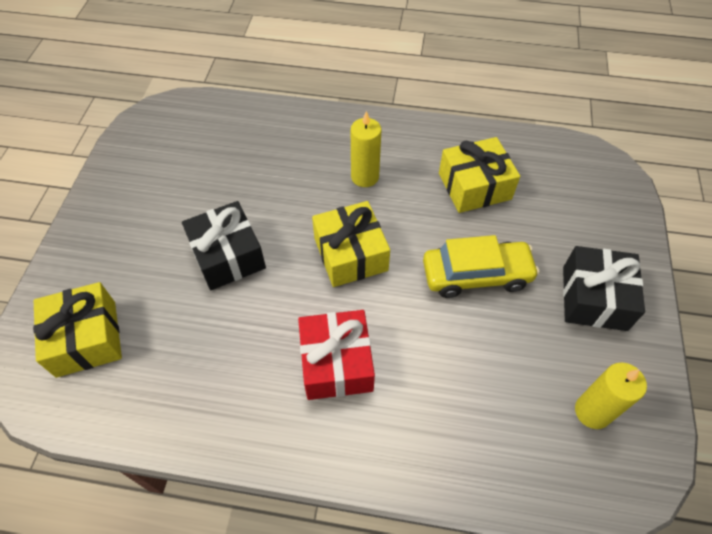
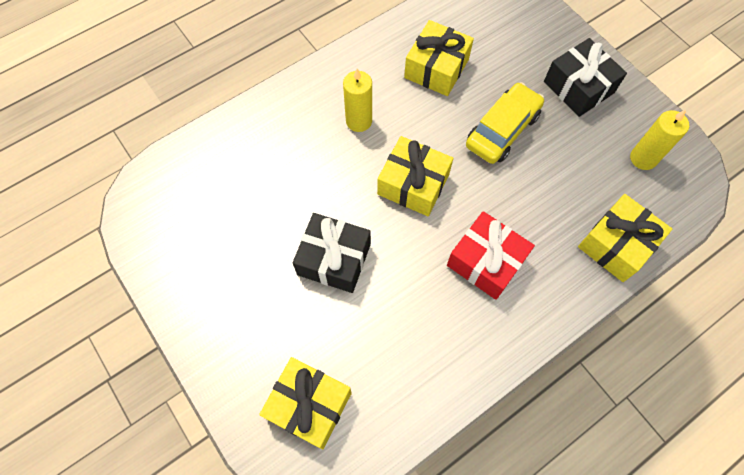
camera: 45 degrees left, 10 degrees up
none -> yellow gift [578,194,672,282]

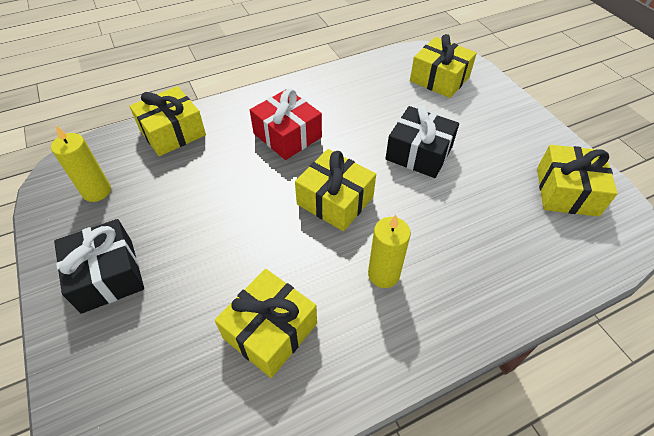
camera: 170 degrees left, 15 degrees down
yellow car [466,82,544,164] -> none
none -> yellow gift [537,145,618,217]

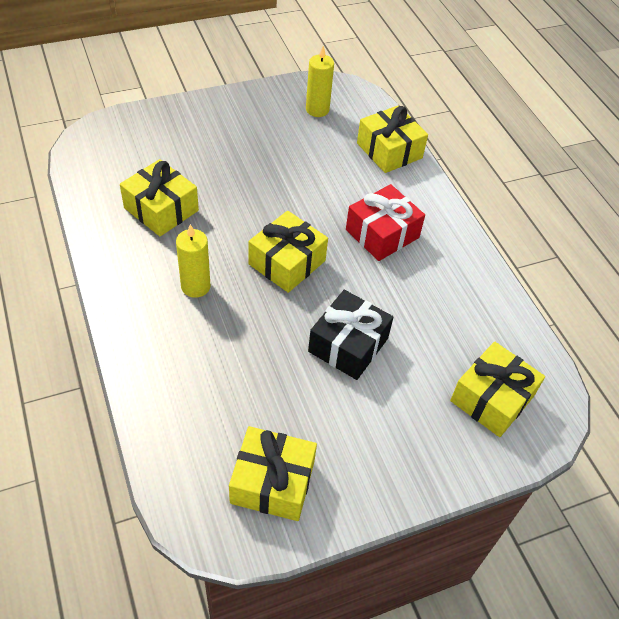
camera: 90 degrees right, 0 degrees up
black gift [54,219,144,314] -> none

